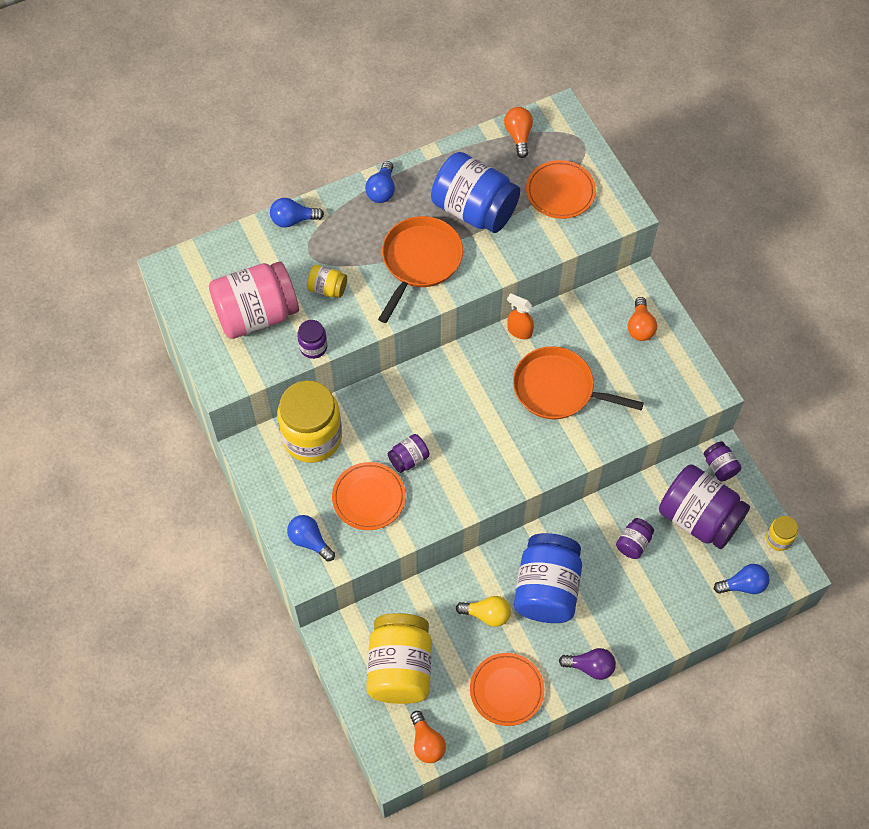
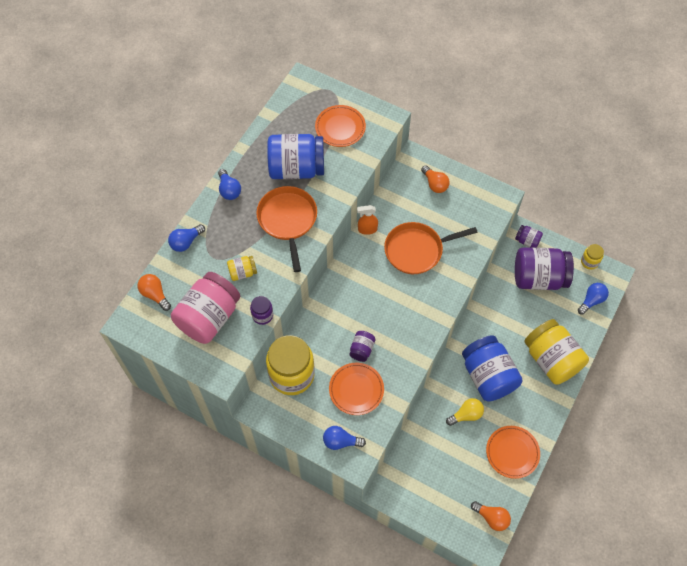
camera: 35 degrees left, 0 degrees up
yellow jar [366,613,432,704] -> yellow jar moved to [524,319,589,385]
orange light bulb [504,107,533,158] -> orange light bulb moved to [137,274,171,311]
purple light bulb [559,648,616,680] -> none
purple jar [616,518,654,559] -> none

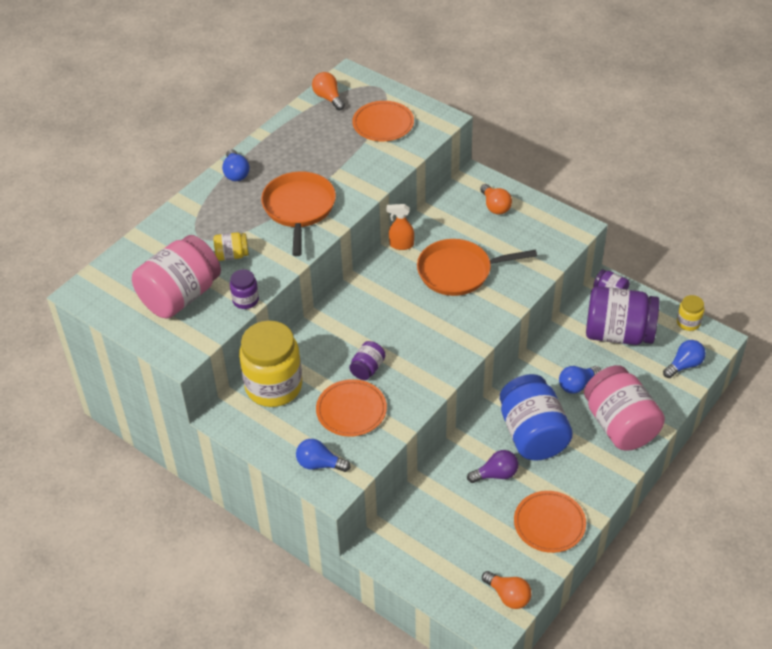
camera: 10 degrees right, 15 degrees down
orange light bulb [137,274,171,311] -> orange light bulb moved to [312,72,345,110]
blue light bulb [168,224,205,252] -> blue light bulb moved to [559,366,601,394]
blue jar [267,134,324,179] -> none
yellow light bulb [446,398,484,426] -> purple light bulb [467,450,518,483]
yellow jar [524,319,589,385] -> pink jar [584,365,665,451]

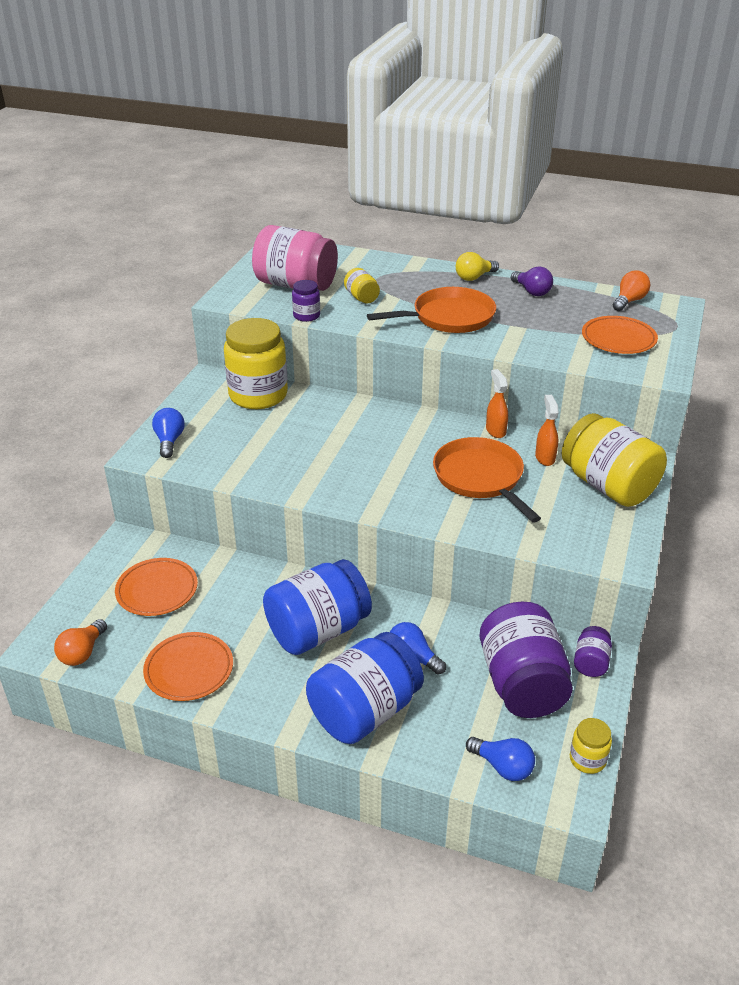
camera: 70 degrees right, 10 degrees down
blue light bulb [222,149,250,181] -> yellow light bulb [456,252,499,281]
orange plate [316,379,387,437] -> orange plate moved to [115,558,198,616]
purple jar [349,341,386,380] -> none
purple light bulb [467,450,518,483] -> purple light bulb moved to [511,266,553,296]
orange light bulb [480,184,512,214] -> yellow jar [562,413,667,507]
pink jar [584,365,665,451] -> blue jar [306,632,424,744]
none -> orange spray bottle [535,395,559,466]

